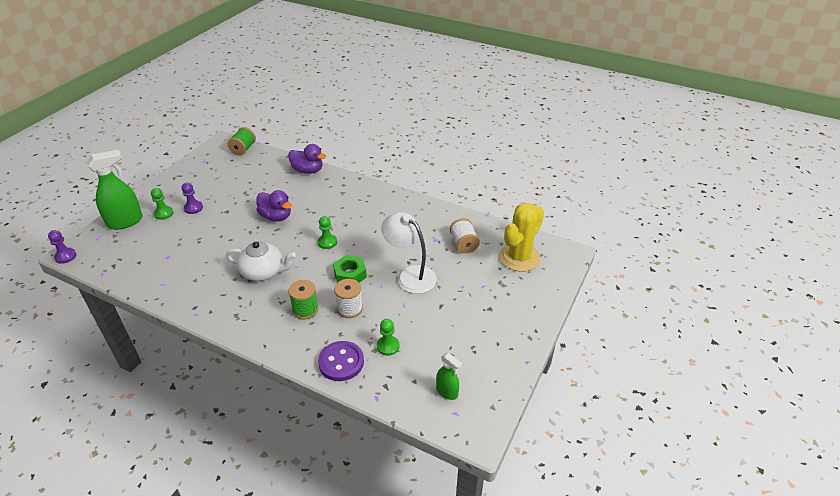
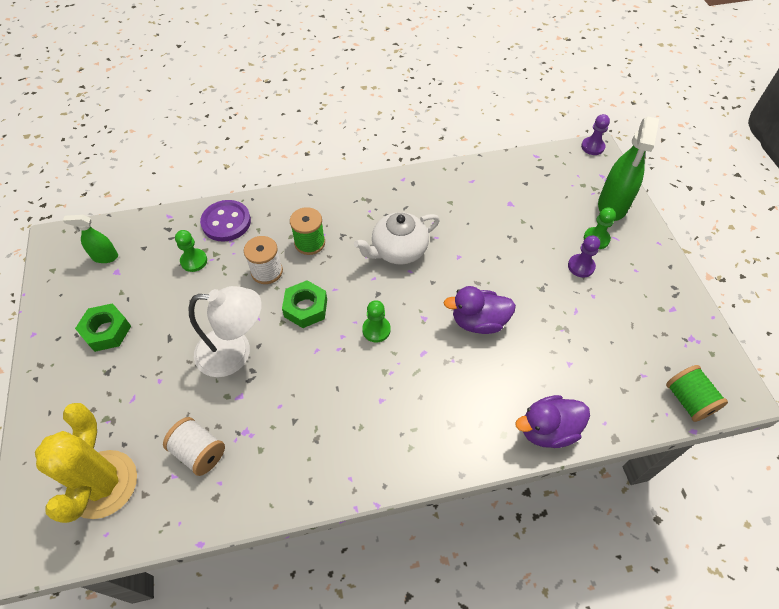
camera: 140 degrees right, 15 degrees up
none -> green nut [75,303,131,352]

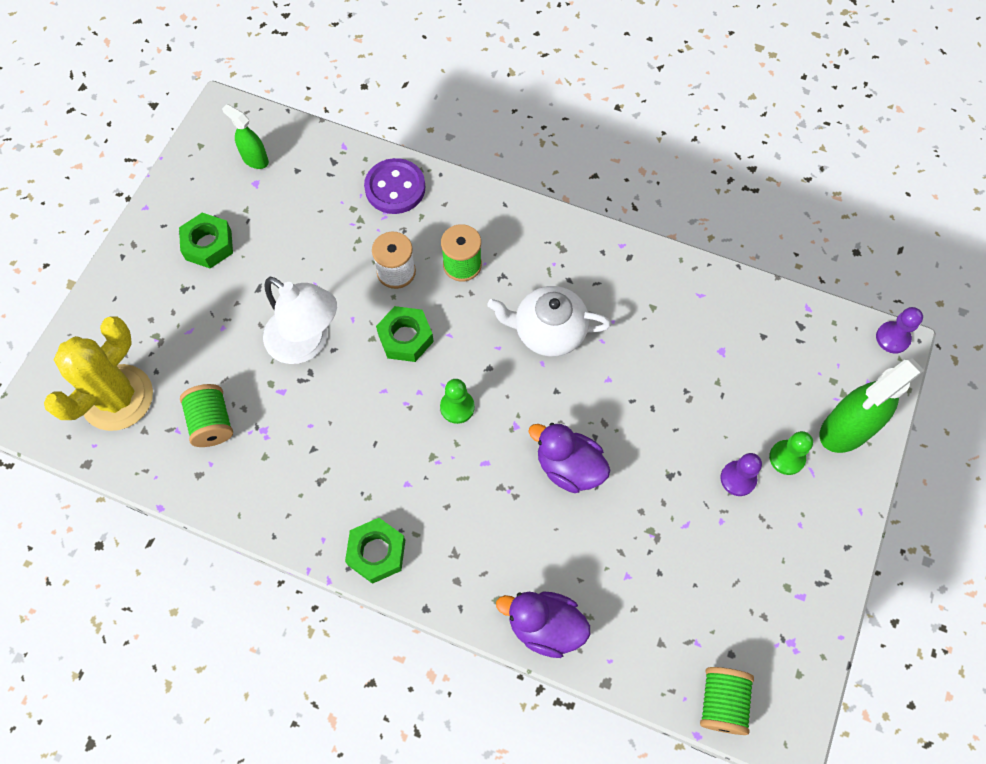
camera: 35 degrees right, 10 degrees up
white spool [163,417,225,476] -> green spool [180,384,233,447]
green pawn [175,230,207,272] -> none
none -> green nut [345,518,405,584]

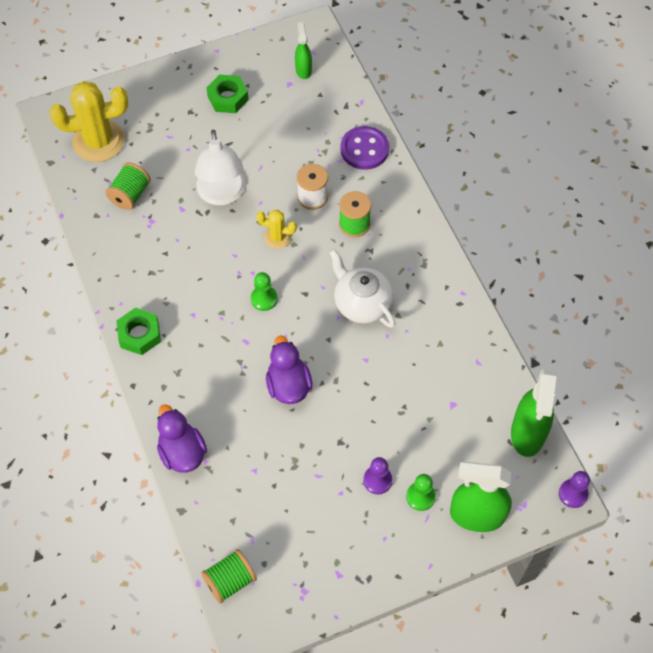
camera: 45 degrees right, 5 degrees down
green nut [376,306,434,362] -> yellow cactus [256,210,297,249]
none -> green spray bottle [511,369,557,457]

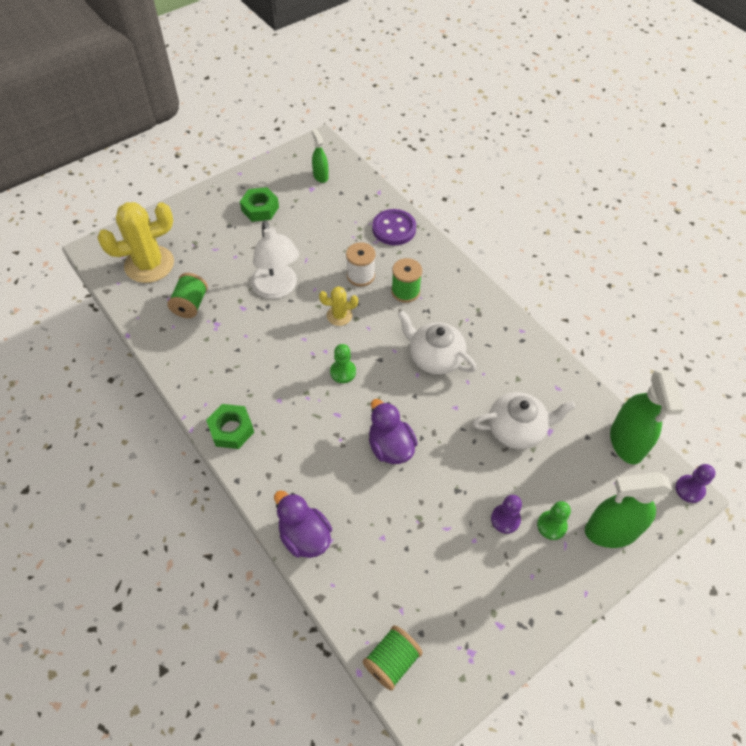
camera: 15 degrees left, 5 degrees down
none -> white teapot [472,392,575,449]

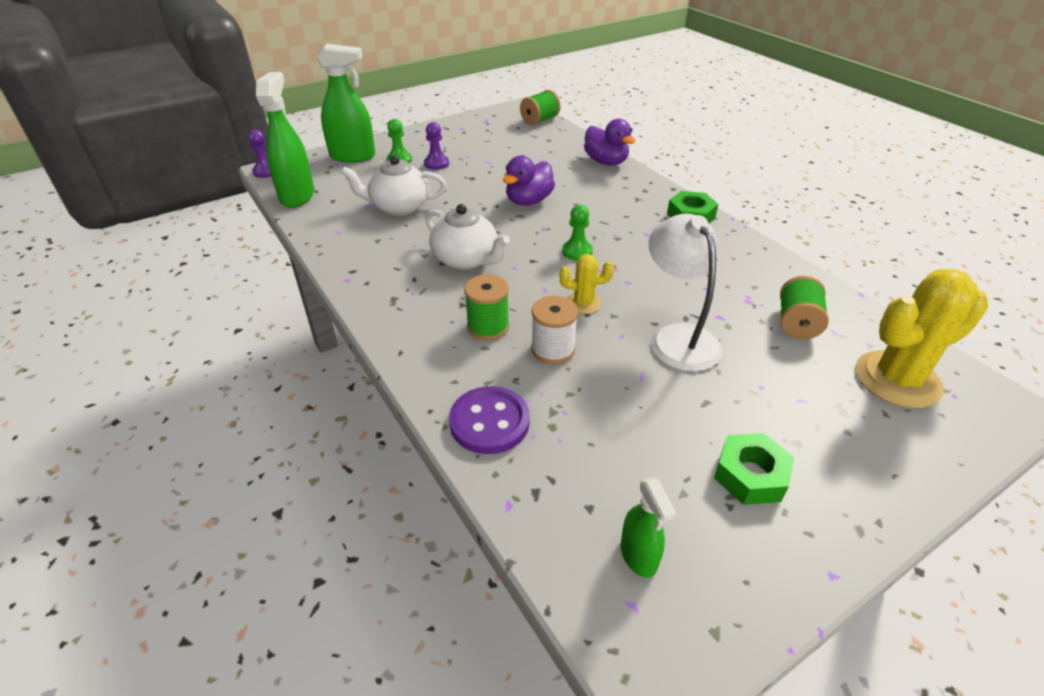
camera: 175 degrees left, 15 degrees down
purple duck [369,399,418,464] -> purple duck turned 60 degrees clockwise [503,156,555,206]

